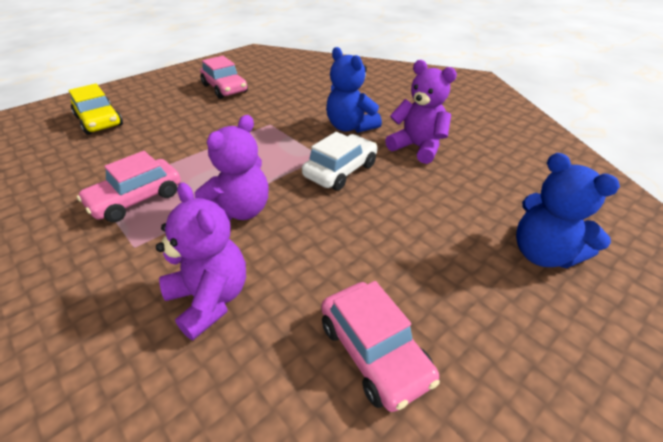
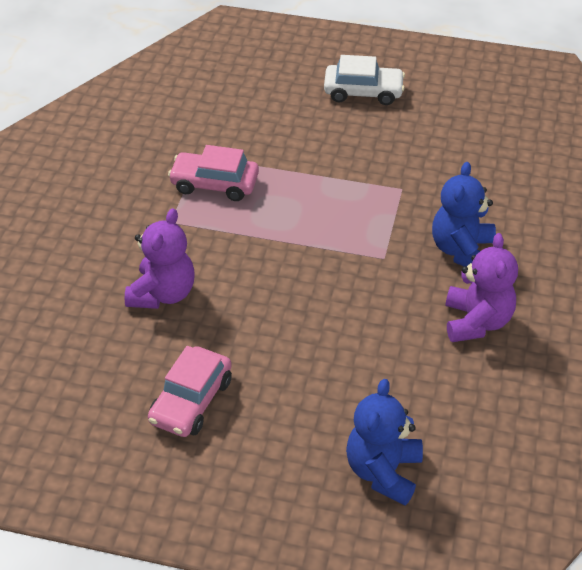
camera: 55 degrees right, 5 degrees up
yellow car [68,84,123,135] -> none
purple teddy bear [195,115,268,221] -> none
pink car [200,56,248,99] -> none
white car [302,132,377,191] -> white car moved to [324,55,405,105]

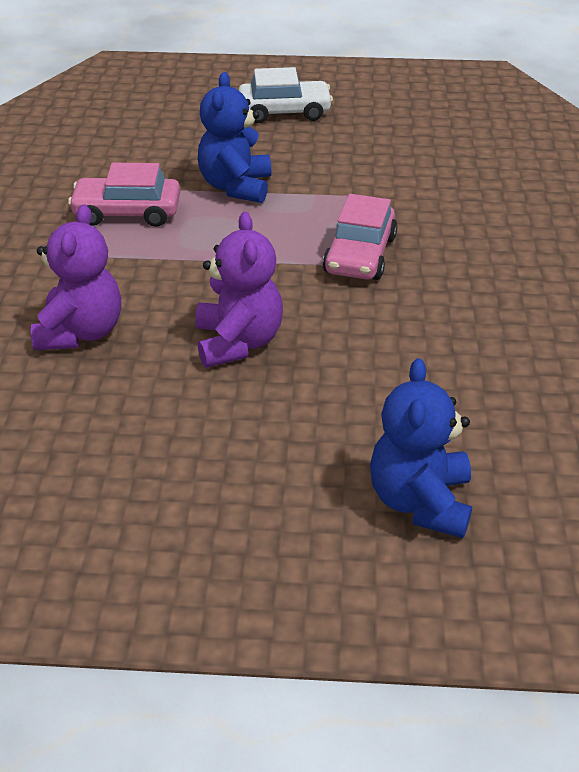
camera: 10 degrees left, 5 degrees down
pink car [148,346,232,437] -> pink car moved to [323,194,397,280]
blue teddy bear [432,162,496,267] -> blue teddy bear moved to [198,72,271,203]
purple teddy bear [445,233,518,342] -> purple teddy bear moved to [195,212,283,368]

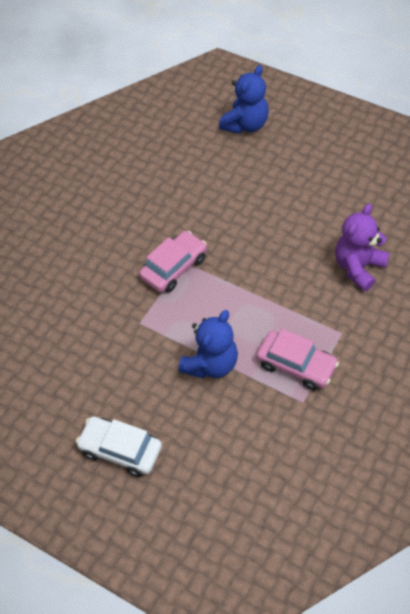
camera: 150 degrees left, 15 degrees up
purple teddy bear [195,212,283,368] -> none

